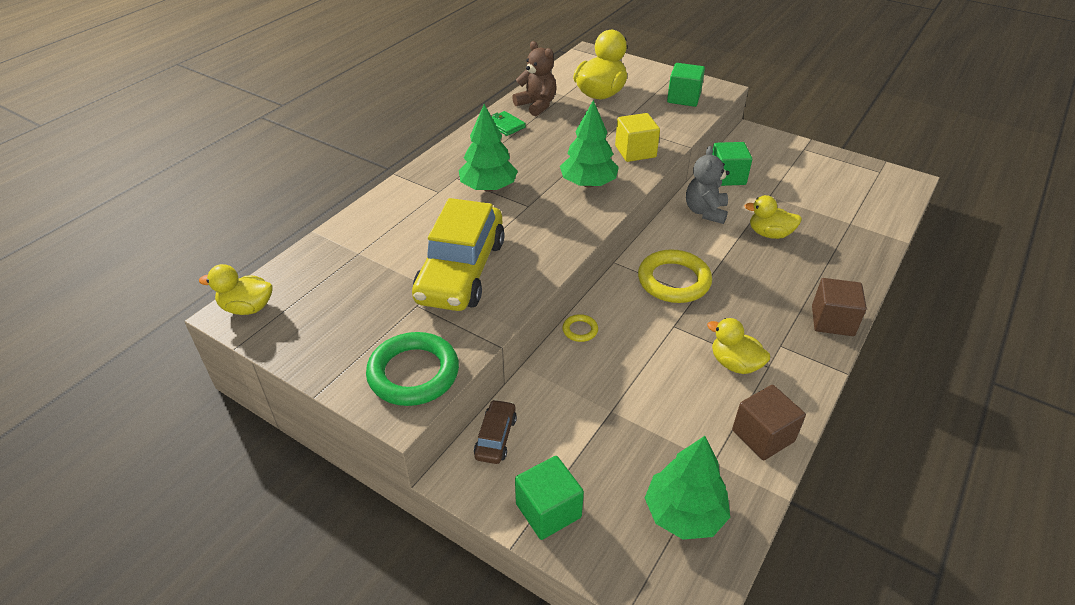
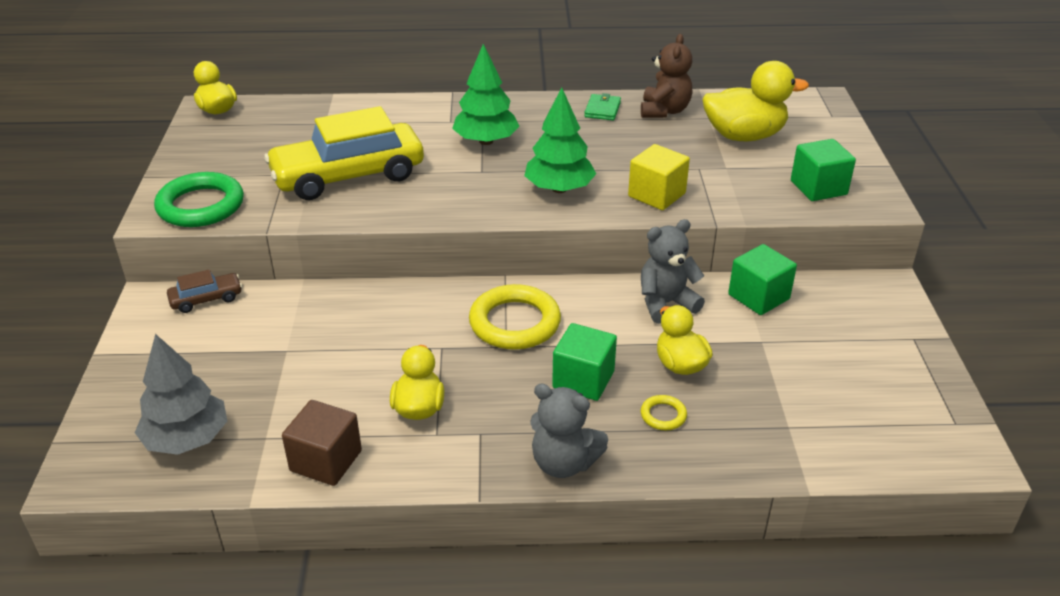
camera: 55 degrees right, 5 degrees down
green cube [515,456,584,540] -> green cube moved to [552,323,617,401]
yellow ring [562,314,598,342] -> yellow ring moved to [641,395,687,430]
green tree [645,436,730,540] -> grey tree [135,334,227,455]
brown cube [812,278,867,336] -> grey teddy bear [530,383,608,478]

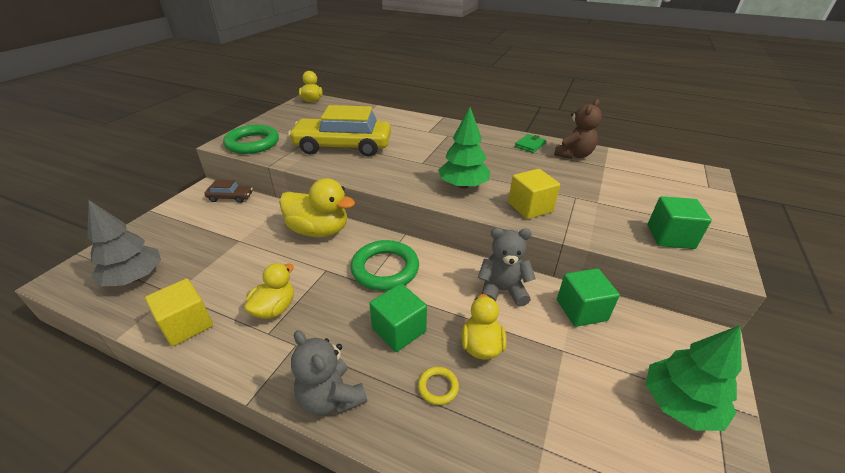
camera: 25 degrees right, 0 degrees up
brown cube [282,400,362,486] -> yellow cube [145,278,213,346]
green tree [452,44,519,145] -> green tree moved to [646,325,742,431]
yellow ring [469,284,561,350] -> green ring [351,240,419,291]
yellow duck [703,61,809,141] -> yellow duck moved to [279,178,355,237]

